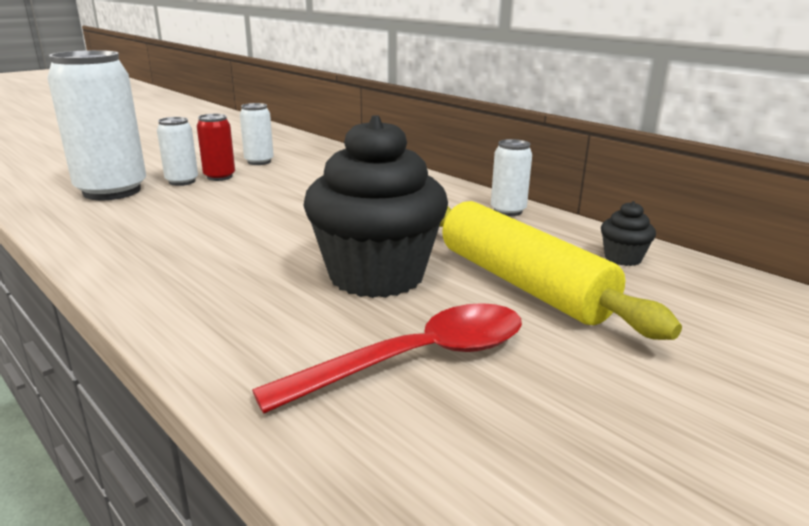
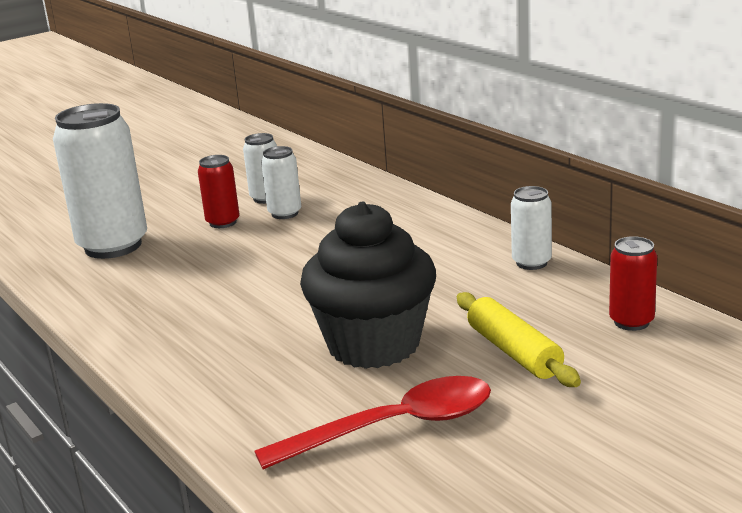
camera: 10 degrees right, 0 degrees up
white can [157,117,198,186] -> white can moved to [261,146,301,219]
yellow rolling pin [439,201,682,340] -> yellow rolling pin [457,292,581,387], size x0.63
black cupcake [601,201,656,266] -> red can [609,236,657,331]

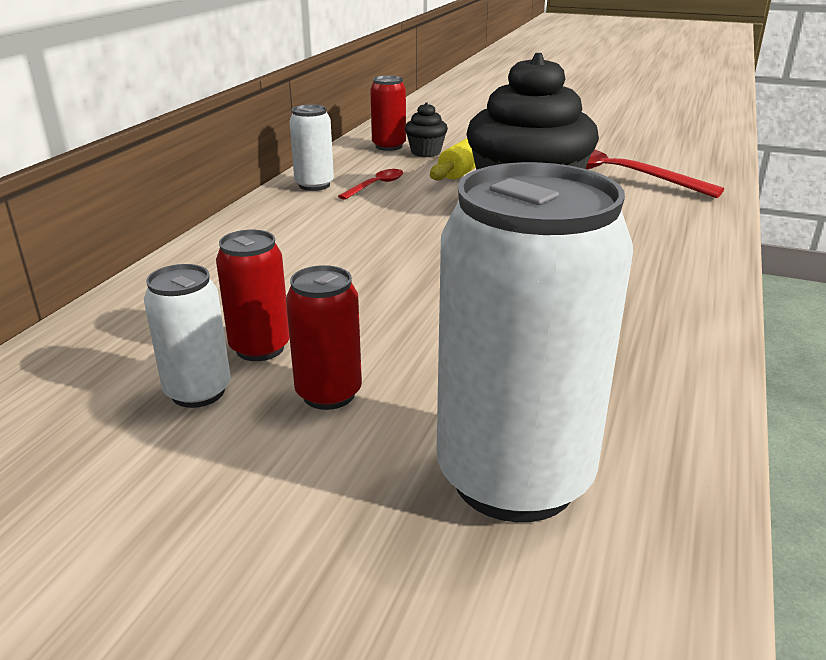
camera: 125 degrees left, 5 degrees up
white can [261,146,301,219] -> red can [216,230,290,361]
none -> red spoon [338,169,403,200]
none -> black cupcake [405,102,448,157]

